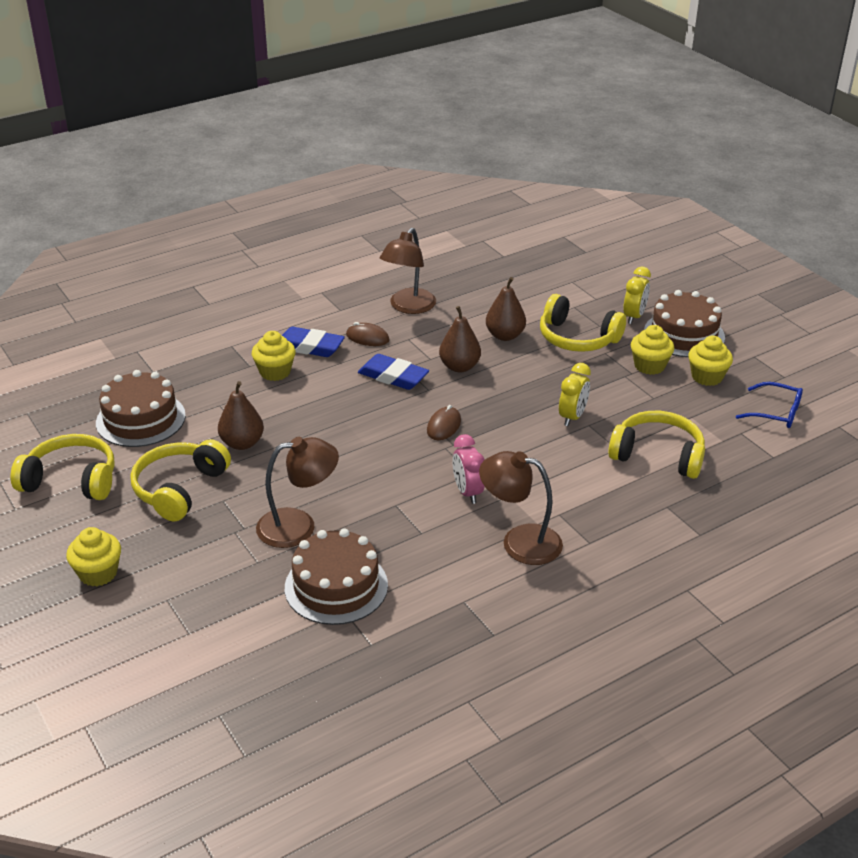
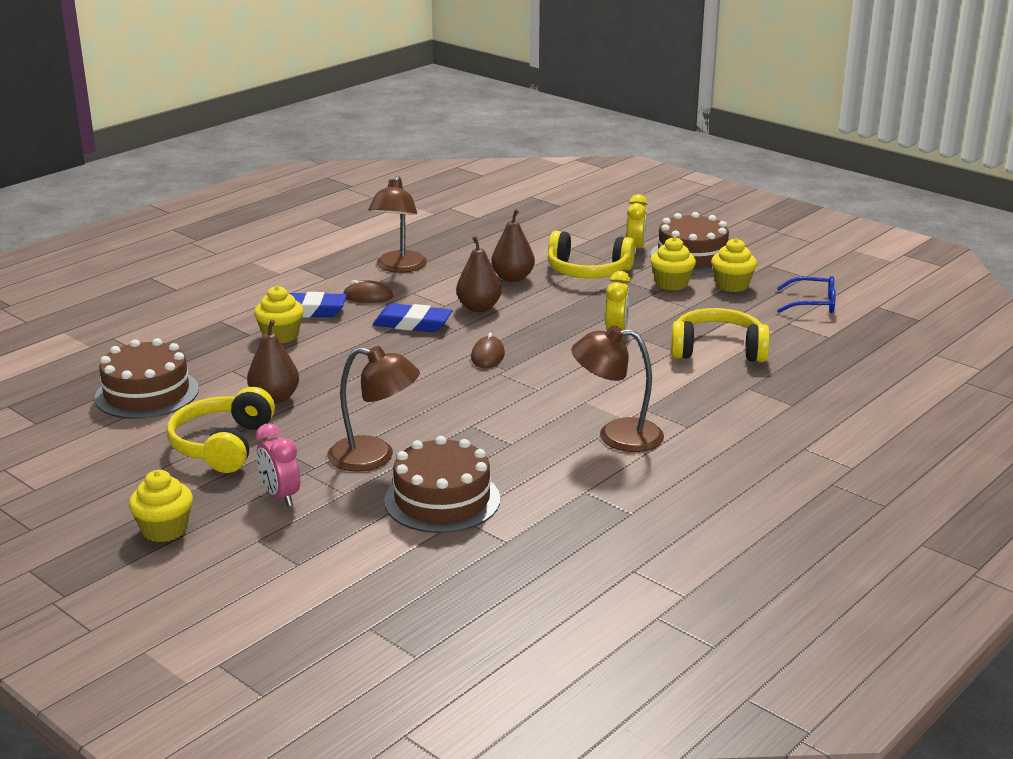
camera: 15 degrees left, 10 degrees down
yellow headphones [11,434,115,500] -> none
brown lamp [256,437,339,548] -> brown lamp turned 45 degrees clockwise [327,346,420,472]
pink clock [453,434,485,504] -> pink clock moved to [255,423,300,506]

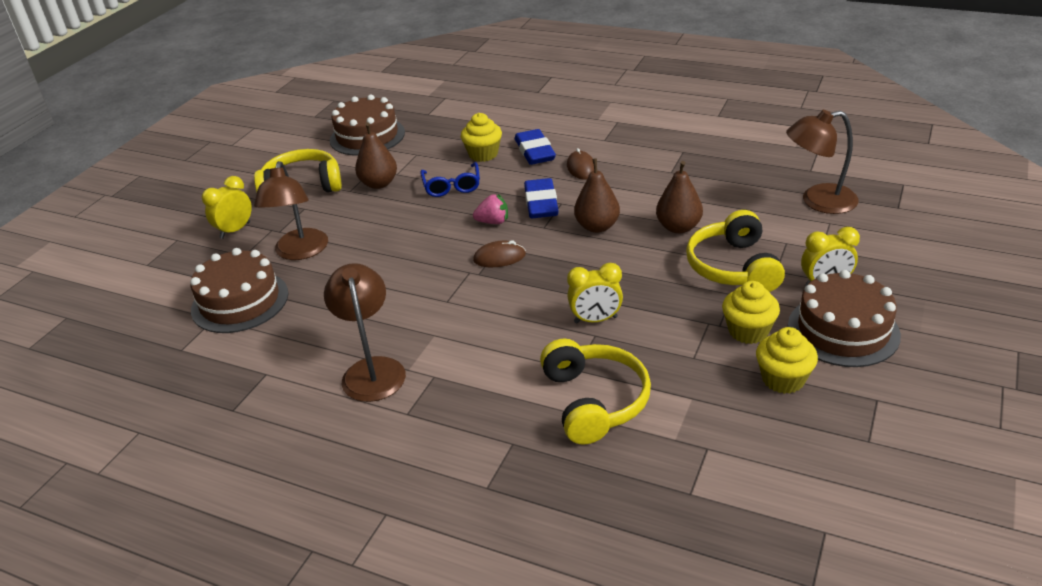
camera: 75 degrees right, 10 degrees up
yellow cupcake [129,470,193,542] -> none
pink clock [255,423,300,506] -> yellow clock [202,176,252,239]
brown lamp [368,176,427,273] -> brown lamp moved to [786,110,859,214]
blue glasses [777,276,836,313] -> blue glasses moved to [420,162,480,197]
none -> pink strawberry [473,194,508,224]

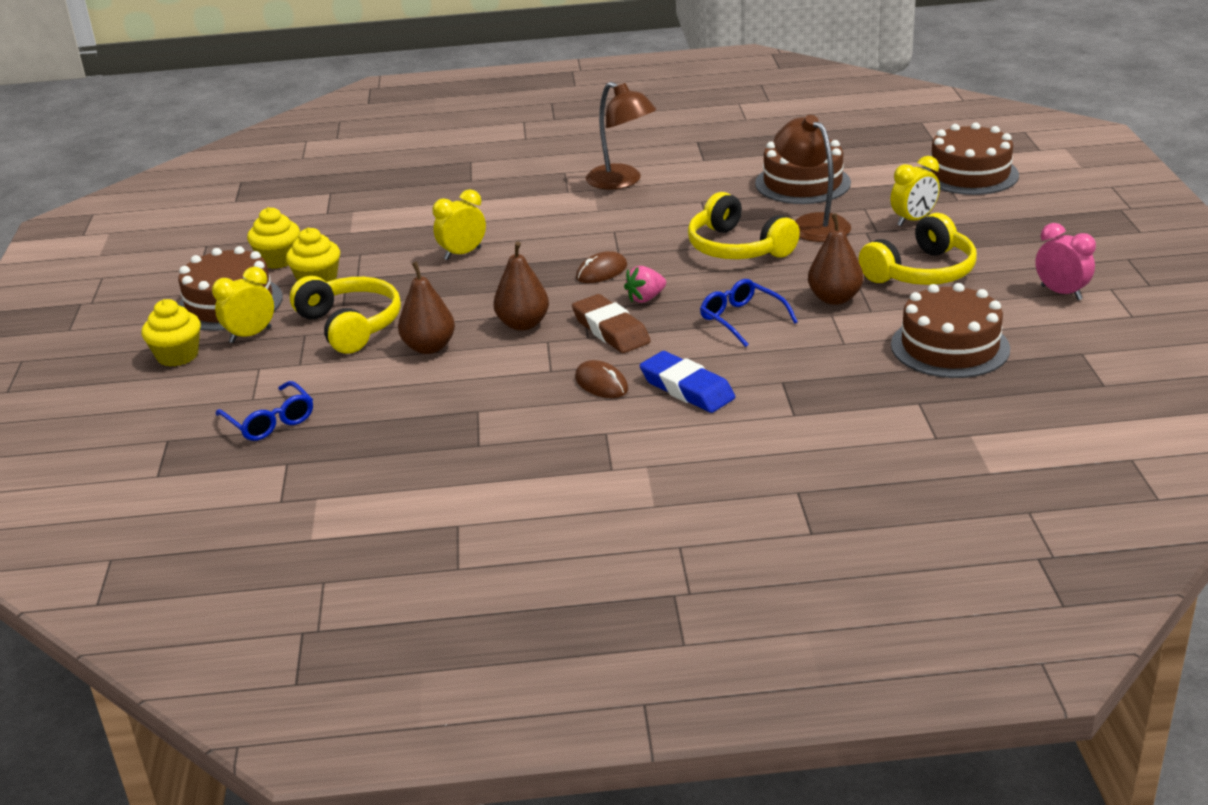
camera: 150 degrees right, 5 degrees down
yellow clock [202,176,252,239] -> yellow clock turned 45 degrees clockwise [891,156,940,226]
yellow cupcake [461,113,502,162] -> yellow cupcake moved to [142,299,201,367]
blue eraser [524,178,559,218] -> brown eraser [572,294,651,353]
yellow headphones [540,339,651,445] -> yellow headphones moved to [688,192,800,259]
brown lamp [786,110,859,214] -> blue glasses [215,381,313,441]
none -> brown cake [923,122,1019,195]
none -> pink clock [1036,223,1096,300]

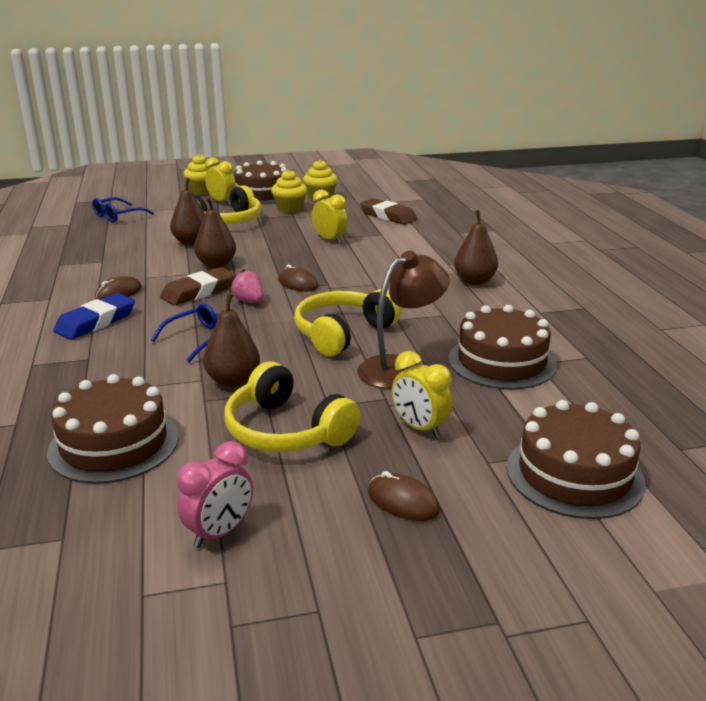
camera: 80 degrees right, 5 degrees down
brown lamp [586,82,656,189] -> brown pear [454,210,498,285]
none -> brown eraser [360,198,417,225]
none -> brown mouse [368,471,440,521]

